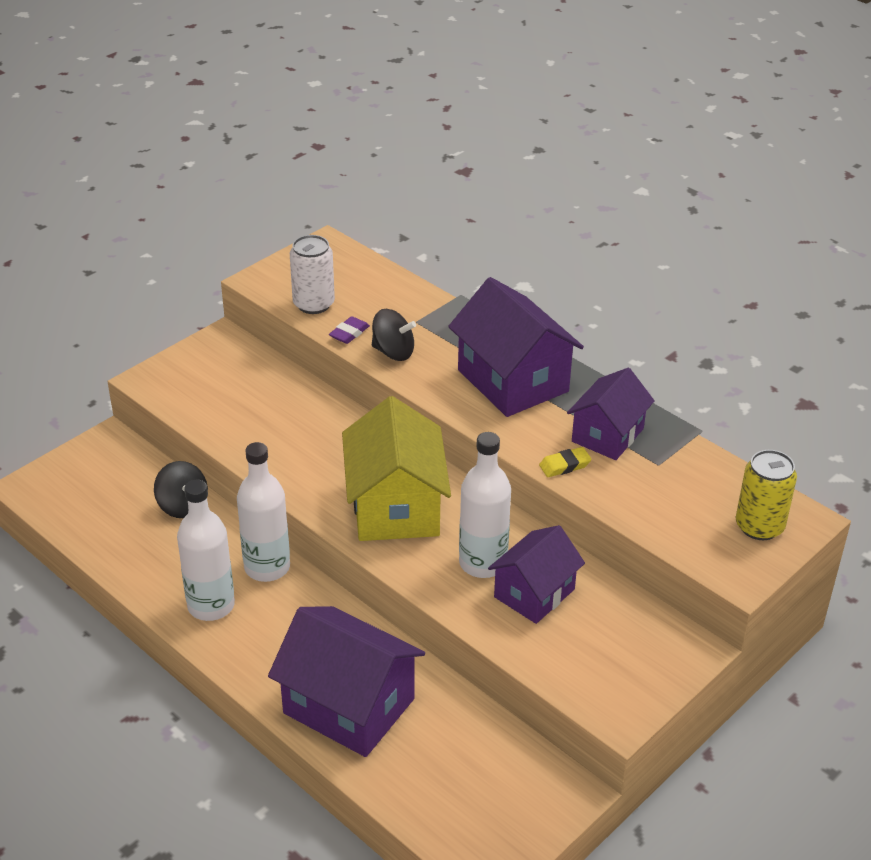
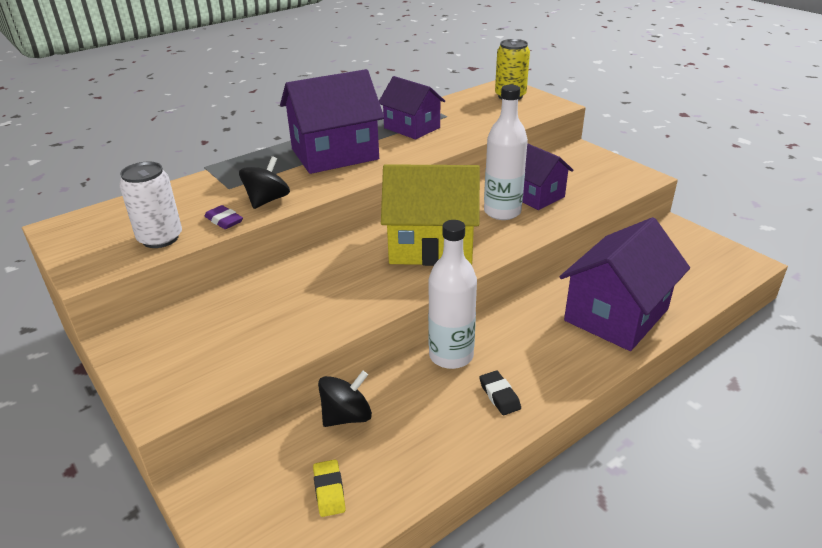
camera: 80 degrees left, 5 degrees down
white bottle [177,480,235,621] -> black eraser [479,370,521,415]
yellow eraser [539,447,592,477] -> yellow eraser moved to [313,460,346,517]

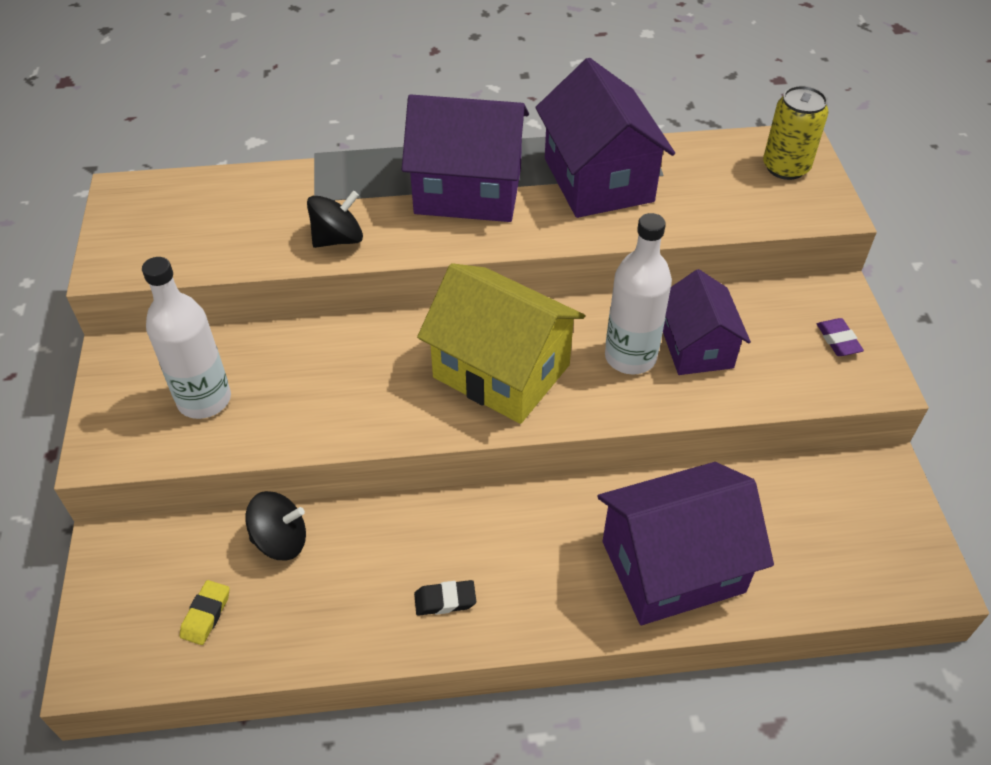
camera: 30 degrees right, 15 degrees up
white can [119,162,182,248] -> none
purple eraser [204,205,243,229] -> purple eraser moved to [817,318,864,356]
purple house [379,76,445,139] -> purple house [535,58,675,218], size x1.56
white bottle [428,220,477,369] -> white bottle moved to [142,257,231,419]
black eraser [479,370,521,415] -> black eraser turned 75 degrees clockwise [414,580,476,616]

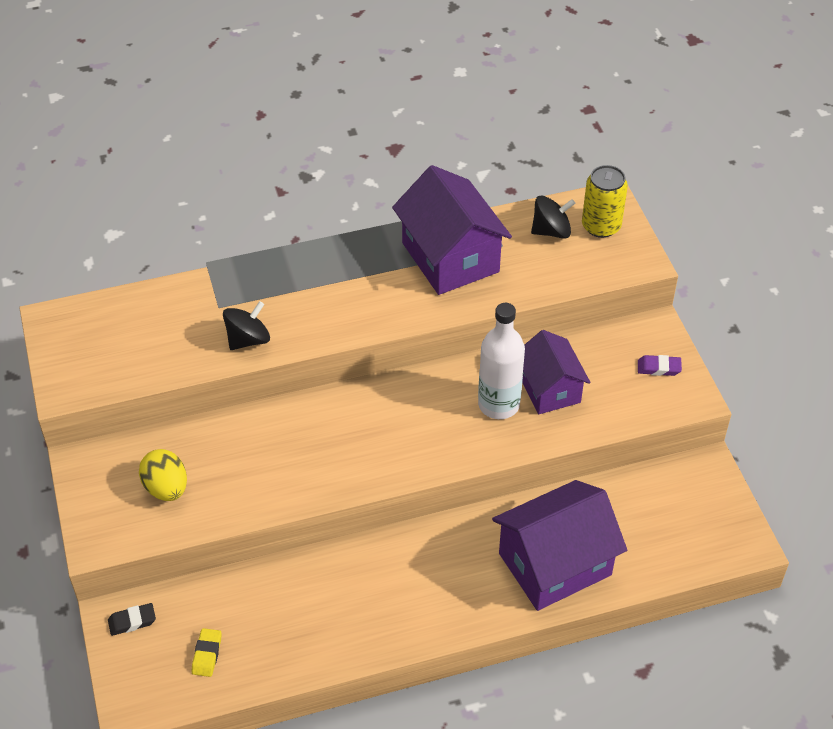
camera: 10 degrees left, 0 degrees up
white bottle [142,257,231,419] -> yellow egg [139,449,187,501]
black spinning top [245,491,306,560] -> black spinning top moved to [531,196,575,239]
purple house [402,94,529,222] -> none
black eraser [414,580,476,616] -> black eraser moved to [108,603,156,636]
yellow house [417,263,585,424] -> none
purple eraser [817,318,864,356] -> purple eraser turned 60 degrees counterclockwise [638,355,682,376]

